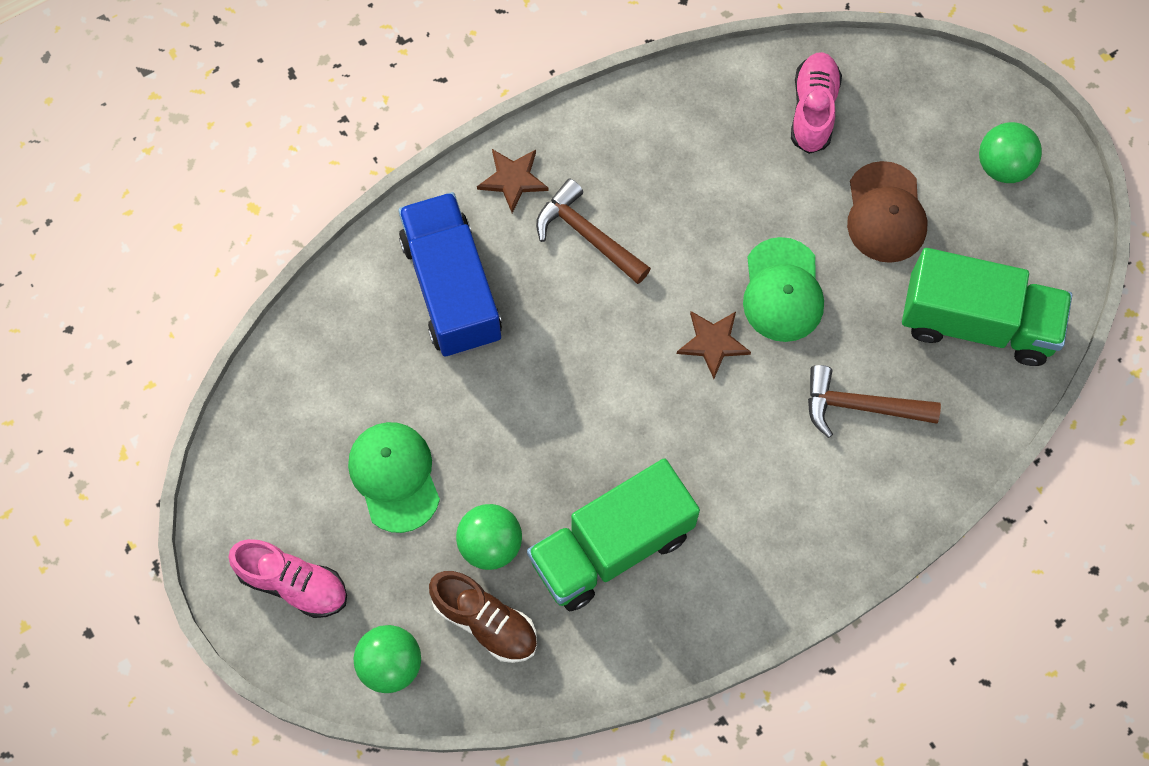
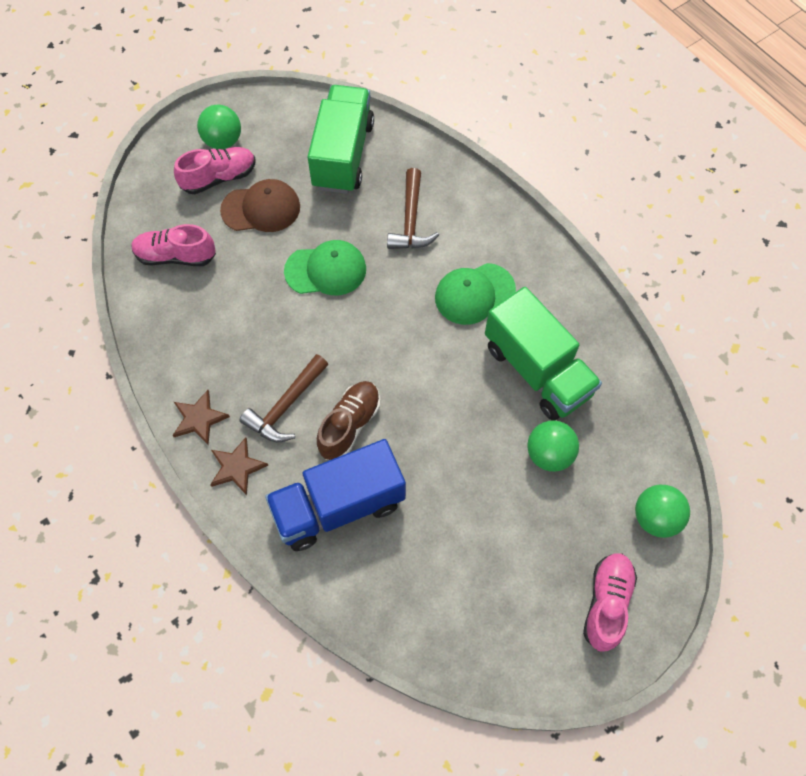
camera: 95 degrees left, 5 degrees down
green cap [348,422,440,533] -> green cap moved to [435,263,516,325]
brown shoe [429,571,537,663] -> brown shoe moved to [317,381,380,460]
brown star [677,311,751,379] -> brown star moved to [173,390,230,445]
none -> pink shoe [174,147,255,194]

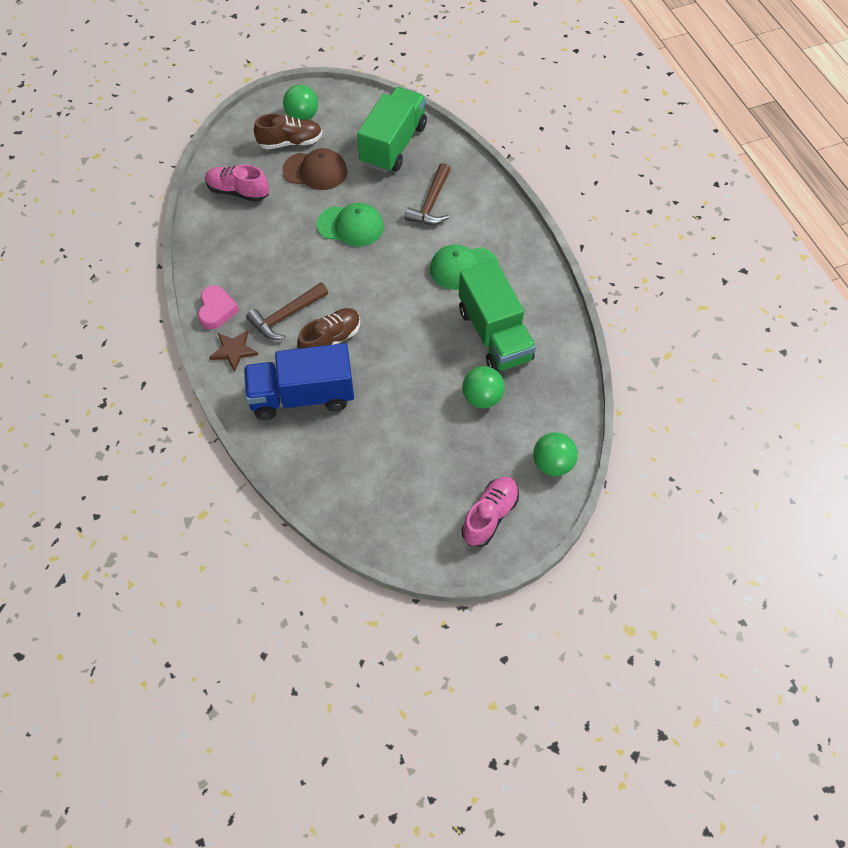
camera: 15 degrees right, 5 degrees down
brown star [173,390,230,445] -> pink heart [198,285,239,330]
pink shoe [174,147,255,194] -> brown shoe [254,113,322,149]

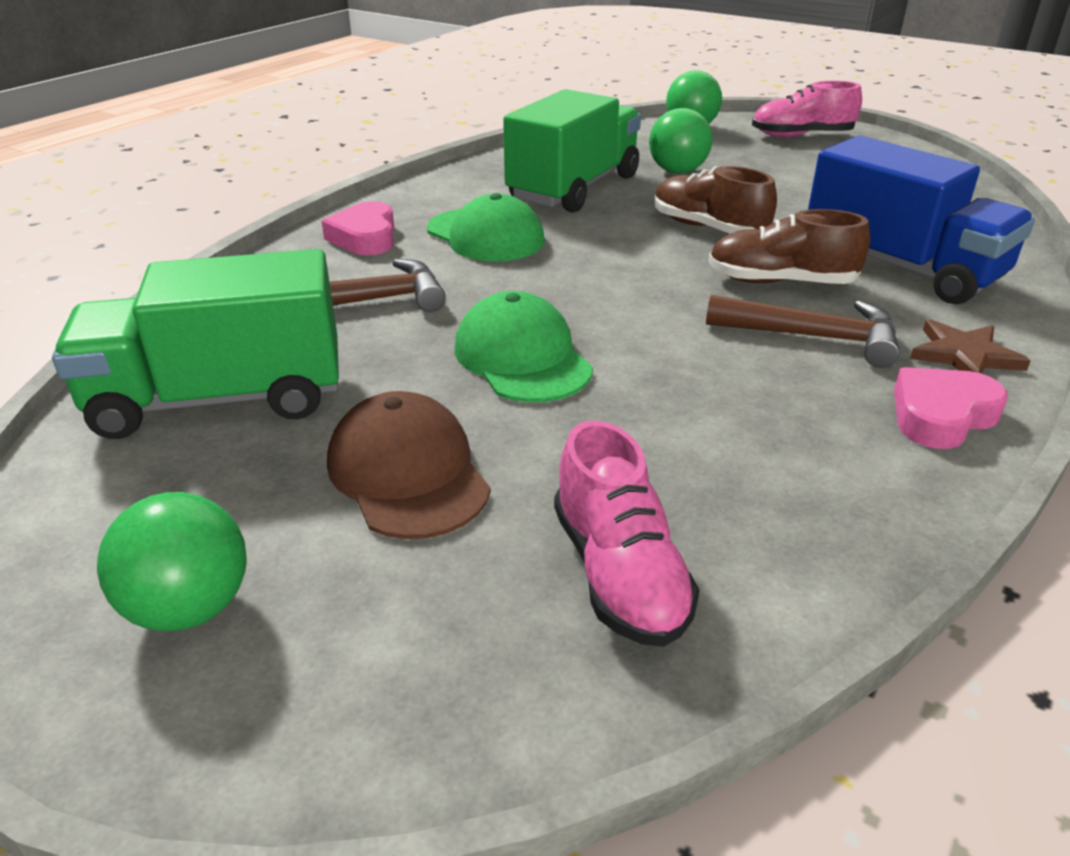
camera: 125 degrees left, 25 degrees down
brown shoe [254,113,322,149] -> brown shoe moved to [655,166,777,234]
none -> pink heart [322,201,394,255]

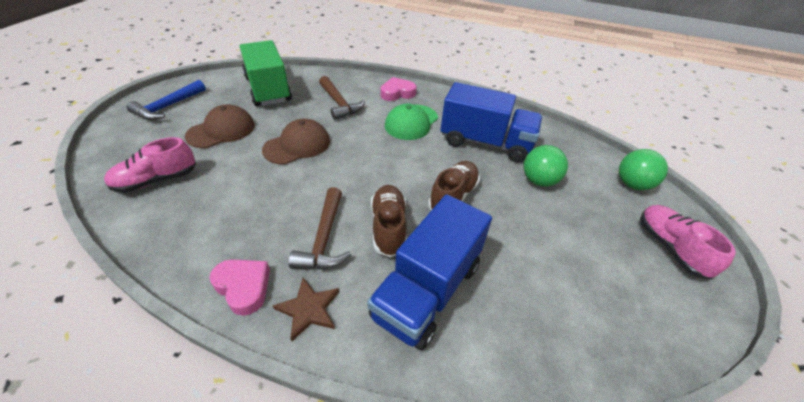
camera: 75 degrees right, 10 degrees up
green ball [97,492,247,631] -> blue hammer [126,80,206,120]
green cap [455,291,593,402] -> brown cap [262,119,330,164]
green truck [503,89,641,213] -> blue truck [440,82,543,162]

